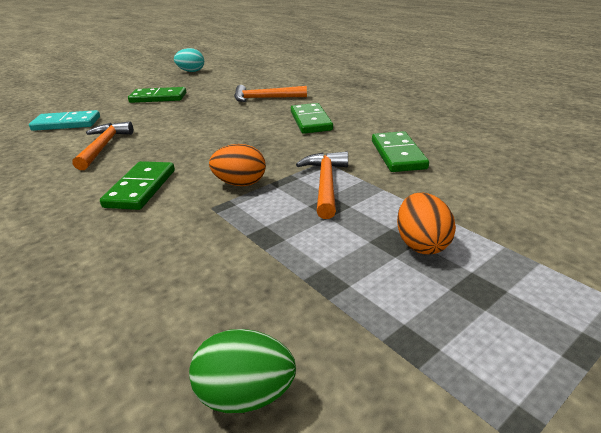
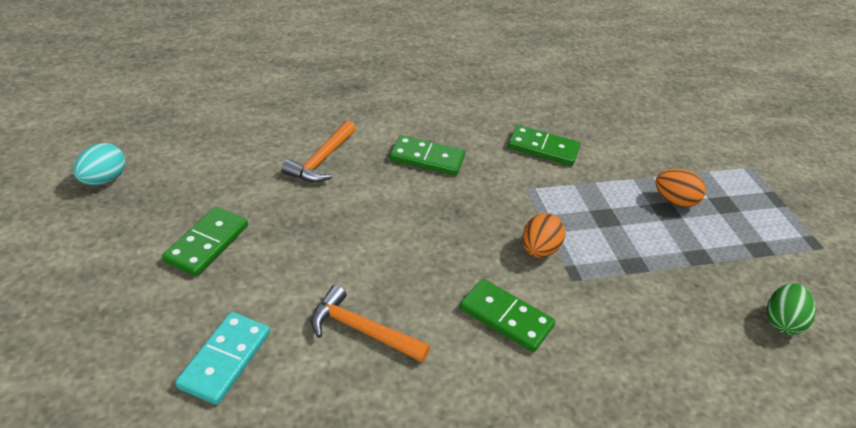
camera: 70 degrees left, 10 degrees up
orange hammer [296,151,348,219] -> none

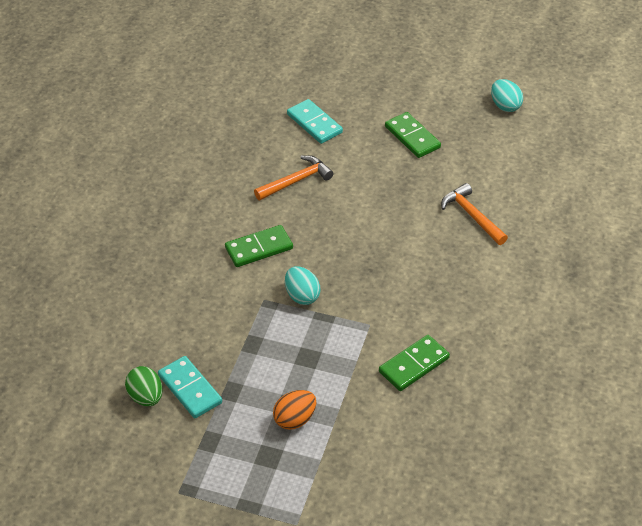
camera: 125 degrees right, 5 degrees up
green domino [390,135,465,176] -> none
orange egg [523,213,565,258] -> turquoise egg [285,266,320,305]
none -> turquoise domino [158,356,222,418]

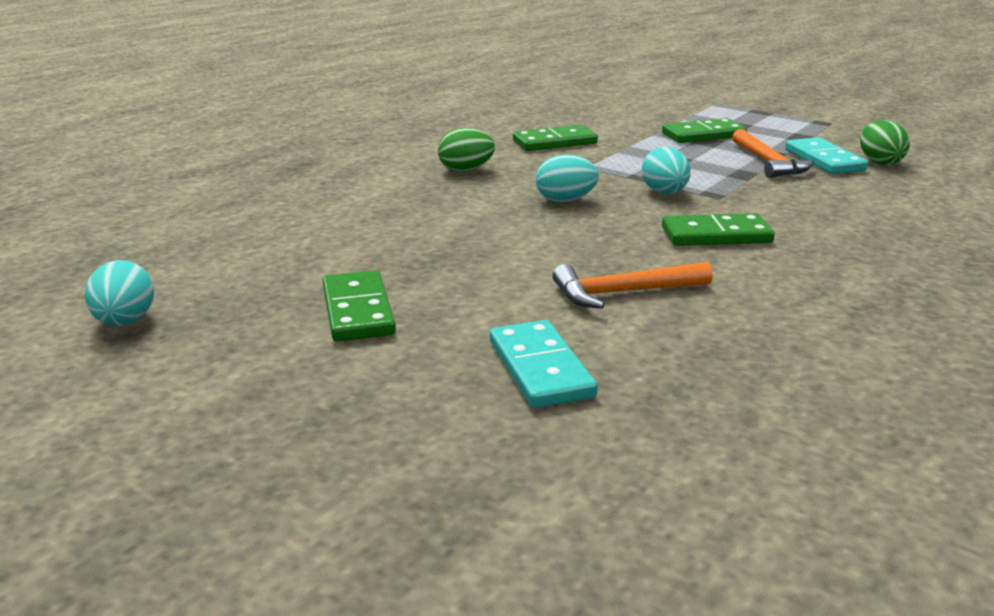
camera: 160 degrees left, 20 degrees down
orange egg [273,390,316,430] -> green domino [662,118,747,143]
orange hammer [441,183,508,245] -> orange hammer moved to [732,129,814,178]
none -> green egg [438,128,495,172]
none -> turquoise egg [536,154,599,202]

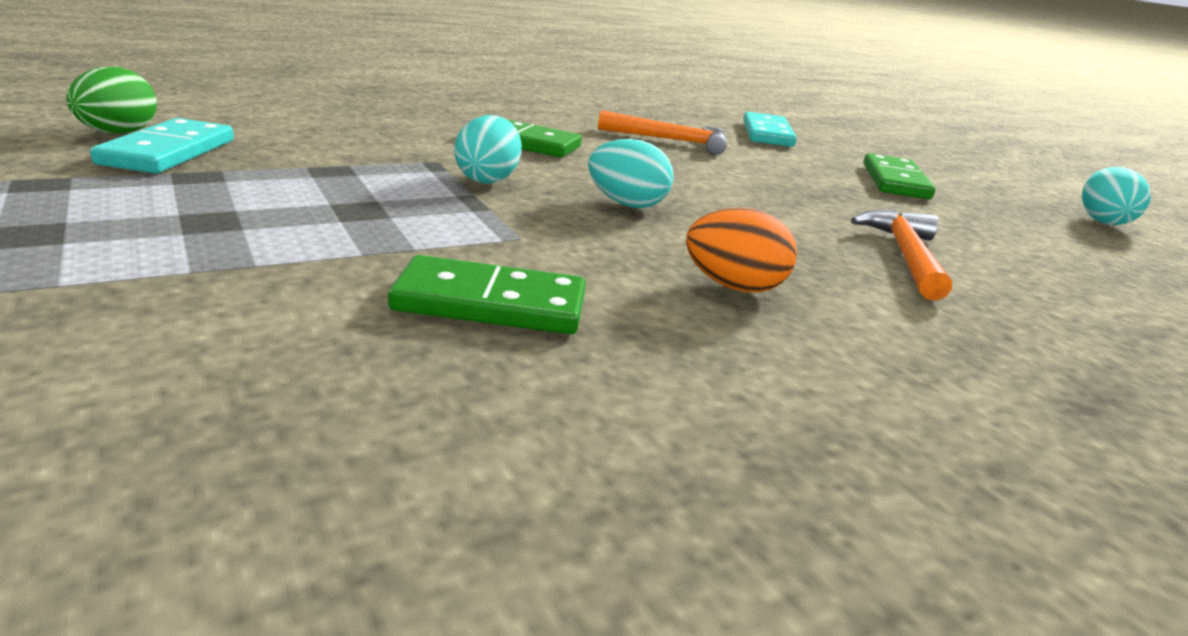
camera: 160 degrees left, 0 degrees up
green egg [438,128,495,172] -> orange egg [686,208,797,293]
green domino [662,118,747,143] -> none
orange hammer [732,129,814,178] -> orange hammer moved to [851,210,952,301]

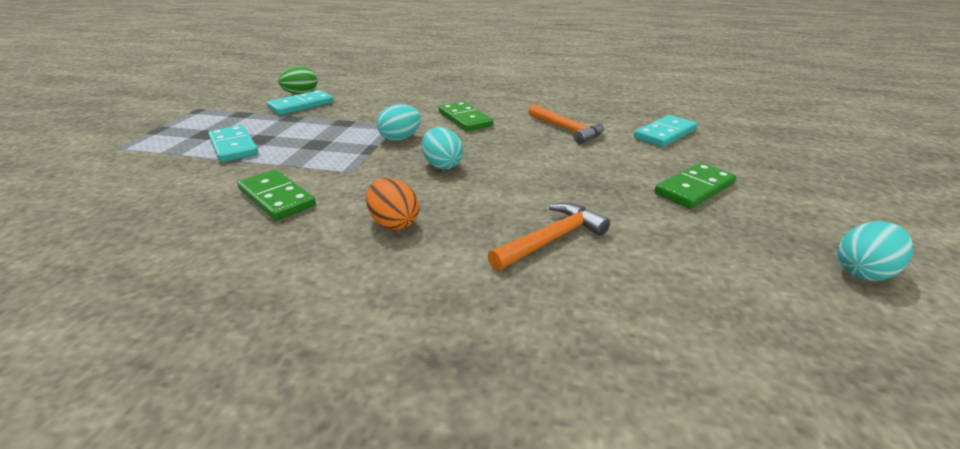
camera: 45 degrees right, 5 degrees up
none -> turquoise domino [208,125,258,162]

